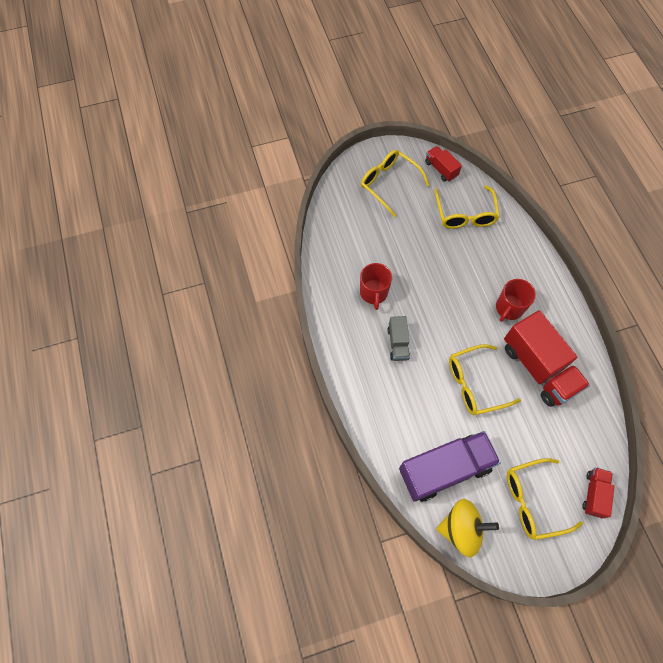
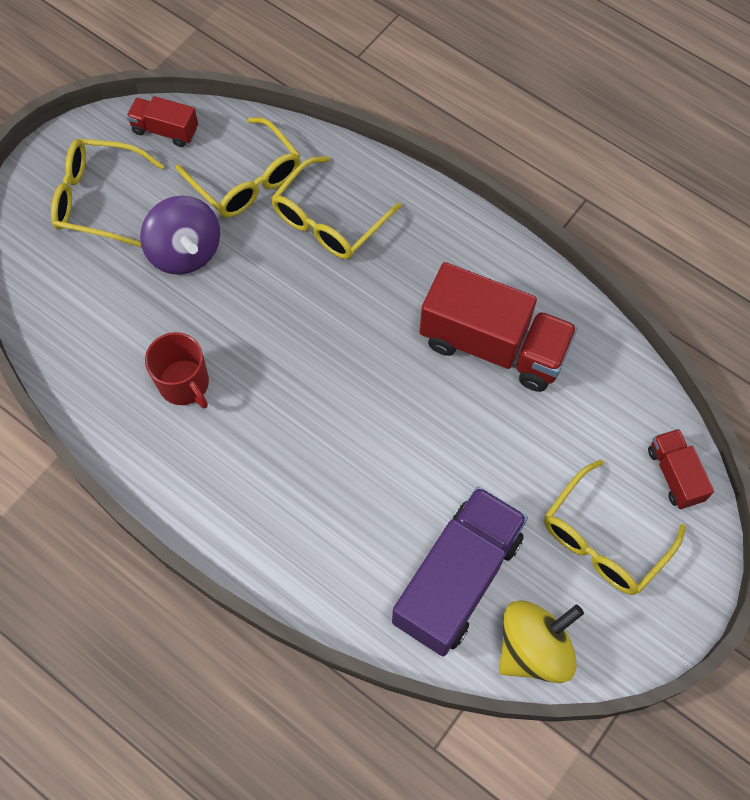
camera: 35 degrees left, 0 degrees up
grey truck [387,316,410,361] -> none
yellow glasses [449,344,521,415] -> yellow glasses moved to [271,156,401,259]
red mug [496,279,536,322] -> none
none -> purple spinning top [140,196,220,275]

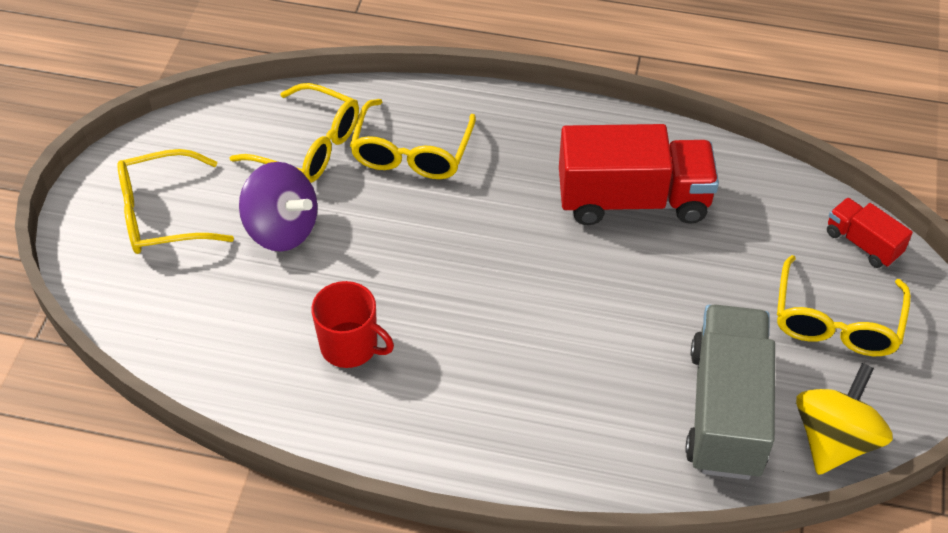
camera: 25 degrees left, 15 degrees down
red truck [126,96,198,147] -> none
purple truck [392,486,528,656] -> grey truck [685,304,775,480]

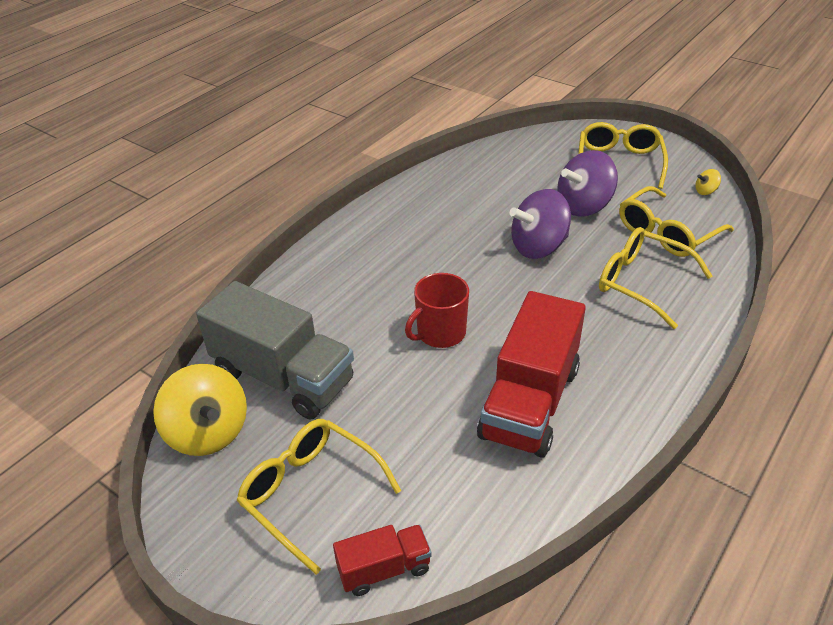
camera: 115 degrees right, 10 degrees down
red mug [311,281,394,368] -> red mug moved to [405,273,469,348]
none -> purple spinning top [510,189,571,259]
none -> yellow spinning top [695,169,721,195]

